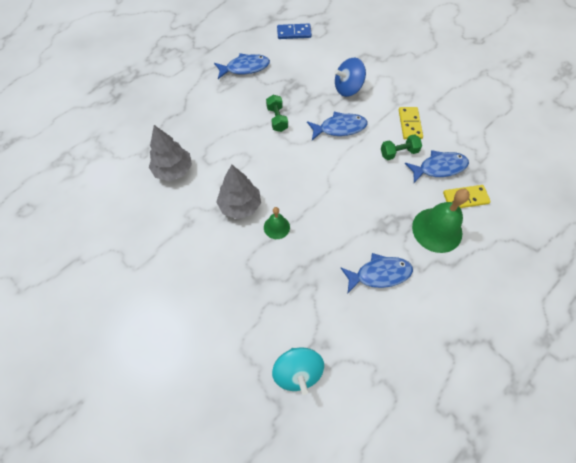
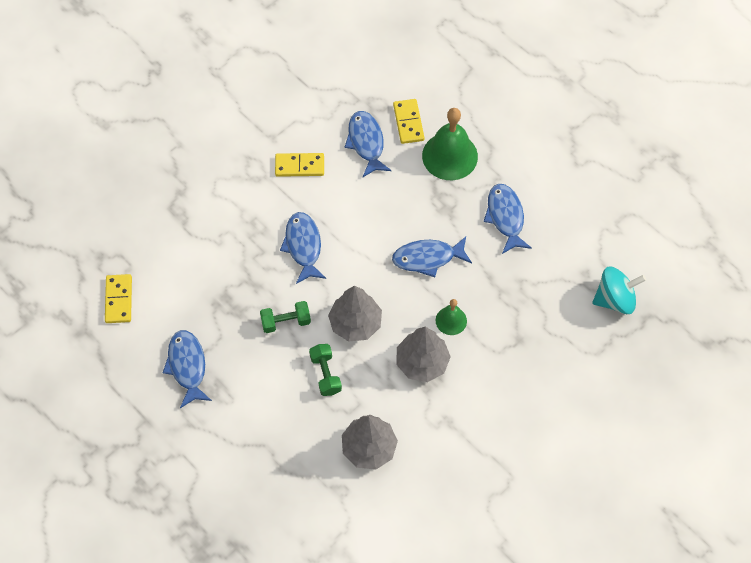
camera: 90 degrees left, 0 degrees up
blue domino [277,24,312,39] -> yellow domino [105,274,132,323]
blue spinning top [334,57,366,97] -> none
green dumbbell [381,134,422,160] -> green dumbbell moved to [309,344,342,396]
none -> grey tree [328,286,382,342]
none -> blue fish [392,237,472,277]

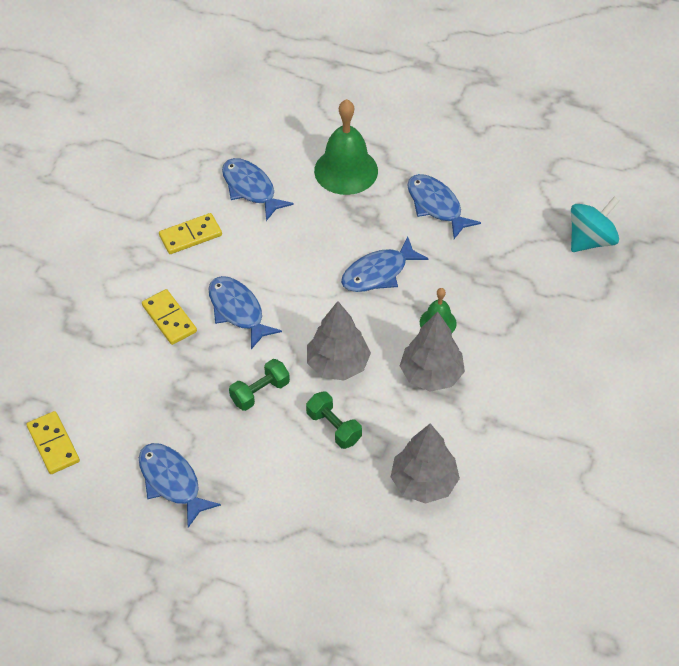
camera: 25 degrees left, 10 degrees down
yellow domino [393,99,424,144] -> yellow domino moved to [142,289,197,345]

